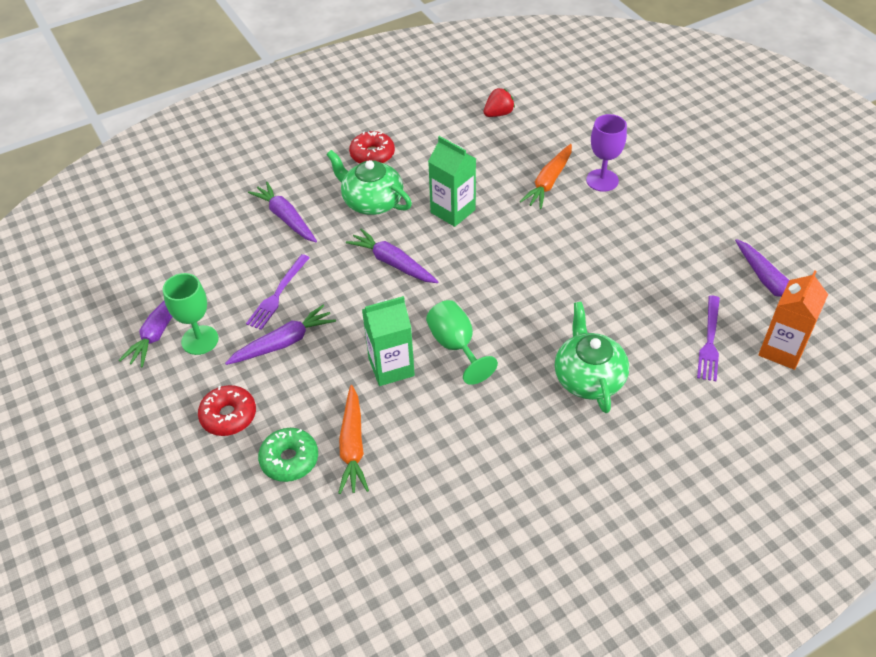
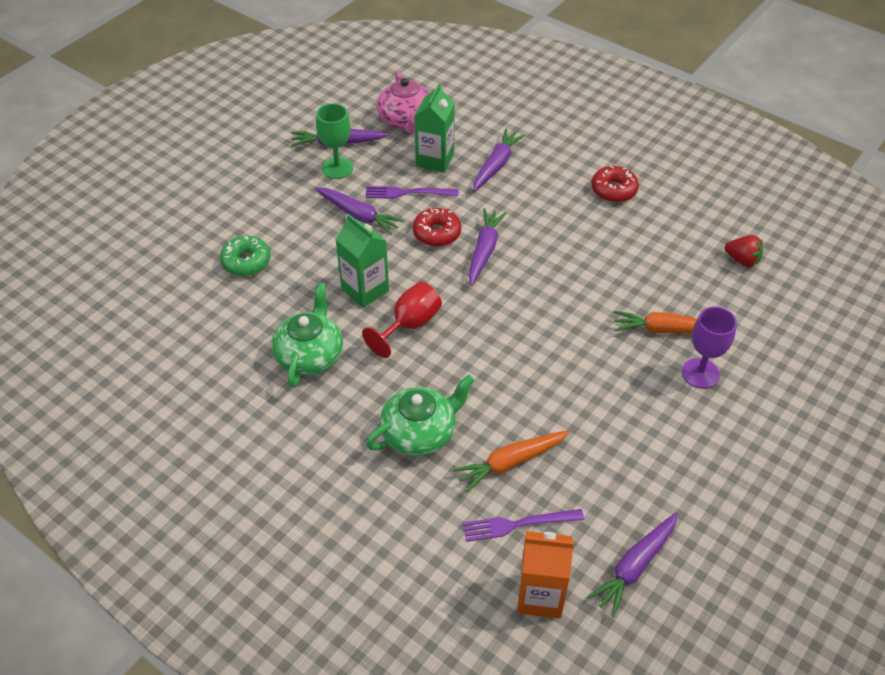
camera: 65 degrees right, 0 degrees up
red donut [198,385,256,436] -> red donut moved to [413,208,461,247]
green teapot [326,150,412,215] -> green teapot moved to [272,282,343,388]
orange carrot [338,385,369,494] -> orange carrot moved to [453,430,570,492]
green goblet [426,300,498,385] -> red goblet [362,282,442,358]
green carton [428,136,476,227] -> green carton moved to [414,83,455,173]
none -> pink teapot [377,72,430,134]

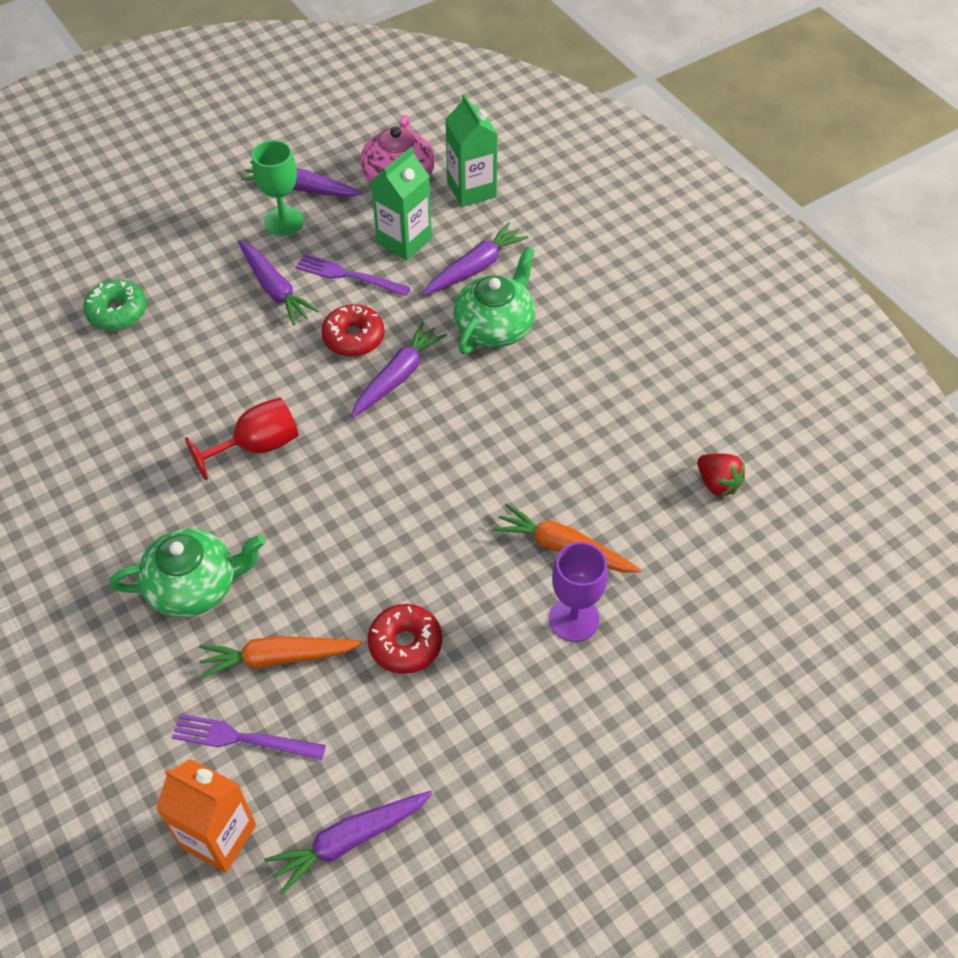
camera: 20 degrees right, 5 degrees up
green teapot [272,282,343,388] -> green teapot moved to [454,247,535,354]
green carton [336,214,389,308] -> green carton moved to [445,94,498,207]
red donut [591,165,639,202] -> red donut moved to [368,604,442,674]

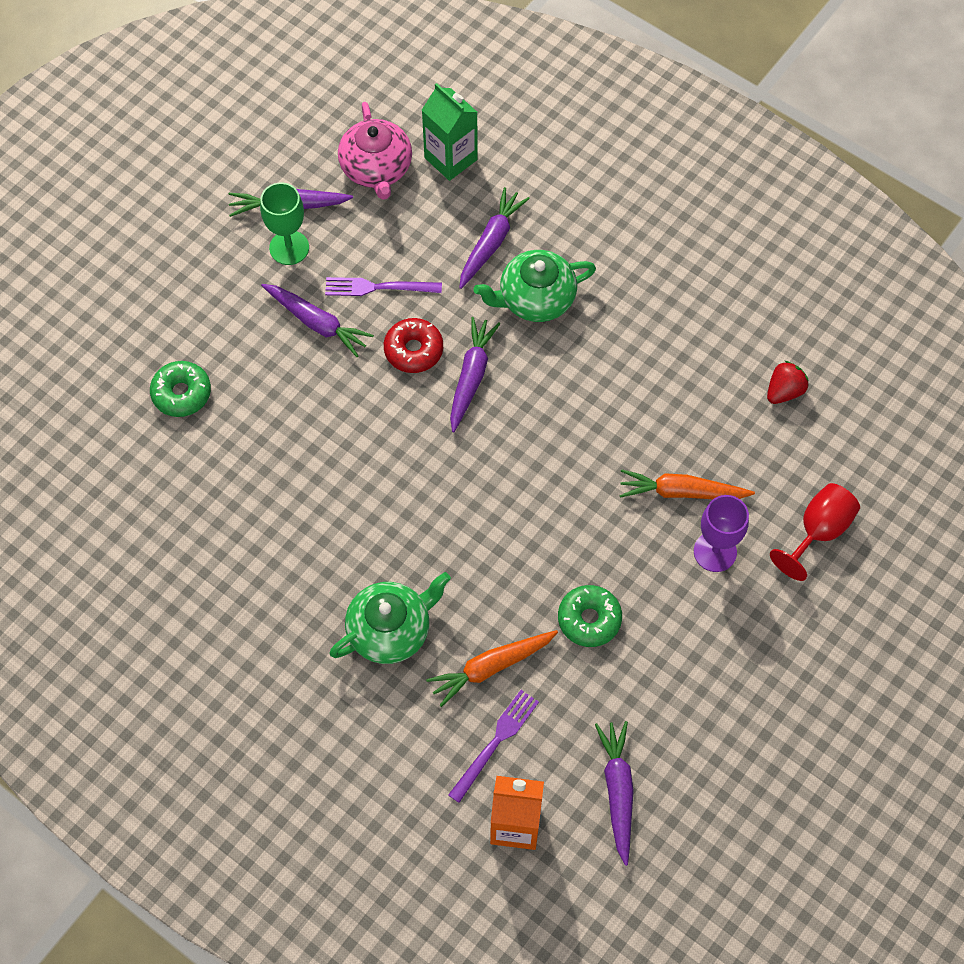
camera: 20 degrees left, 10 degrees up
purple fork [172,714,326,760] -> purple fork turned 135 degrees clockwise [448,690,539,803]
red goblet [185,397,298,480] -> red goblet moved to [770,483,860,581]
purple carrot [264,791,433,895] -> purple carrot turned 135 degrees clockwise [595,721,634,866]
red donut [368,604,442,674] -> green donut [558,585,622,647]
green carton [371,147,432,261] -> none
green teapot [454,247,535,354] -> green teapot turned 120 degrees counterclockwise [474,250,596,322]
red strawberry [697,453,745,497] -> red strawberry turned 75 degrees counterclockwise [767,361,809,404]

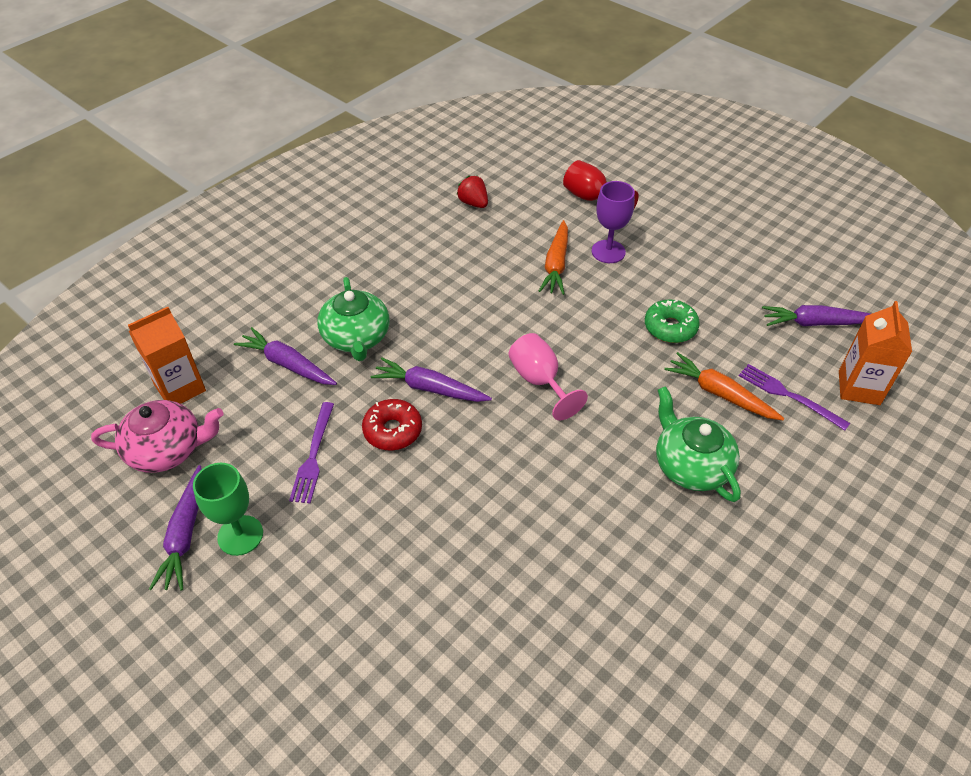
camera: 85 degrees left, 15 degrees down
green donut [150,361,211,417] -> none
purple carrot [261,284,374,357] -> none
green carton [422,83,478,181] -> orange carton [128,307,206,404]
orange carrot [426,630,558,707] -> orange carrot turned 150 degrees clockwise [664,352,784,420]
none -> pink goblet [509,333,588,420]

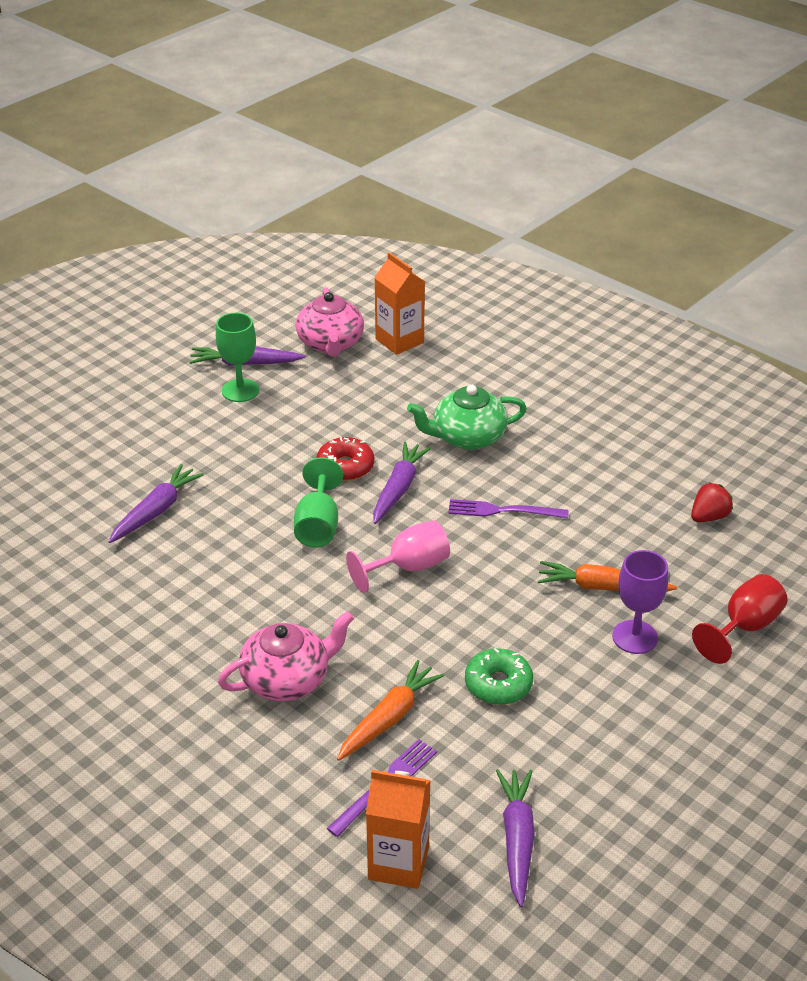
camera: 90 degrees right, 10 degrees down
purple carrot [234,327,337,385] -> purple carrot moved to [108,464,204,543]
purple fork [289,402,334,504] -> purple fork moved to [448,499,568,518]
green teapot [656,386,741,502] -> pink teapot [218,611,354,701]
none -> green goblet [294,457,343,548]

